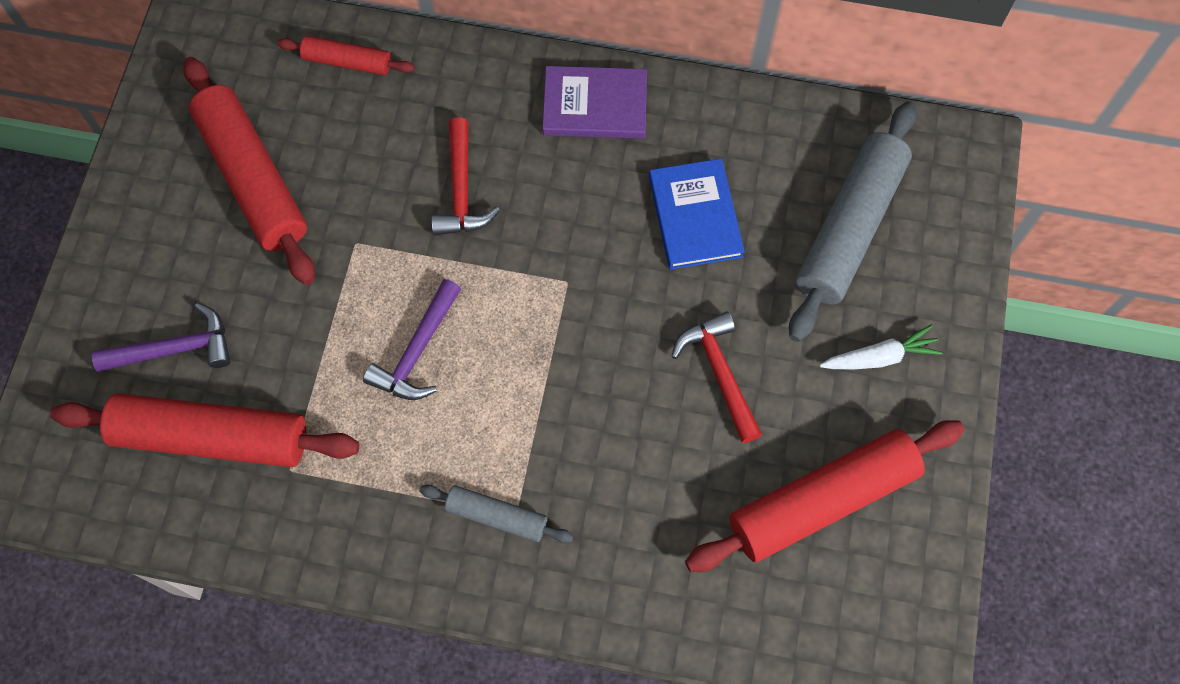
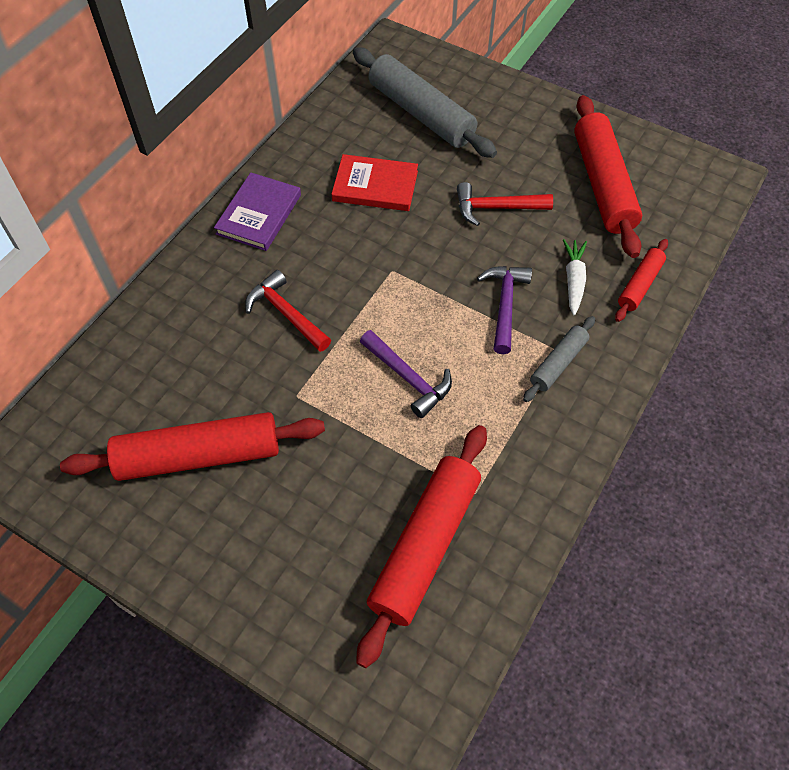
camera: 70 degrees left, 10 degrees down
purple hammer [92,303,231,372] -> purple hammer moved to [477,266,532,354]
red rolling pin [277,36,415,75] -> red rolling pin moved to [615,239,668,322]
red hammer [431,117,500,236] -> red hammer turned 150 degrees counterclockwise [245,270,331,352]
blue book [649,159,745,270] -> red book [332,154,418,211]
white carrot [820,325,943,370] -> white carrot moved to [563,239,587,315]

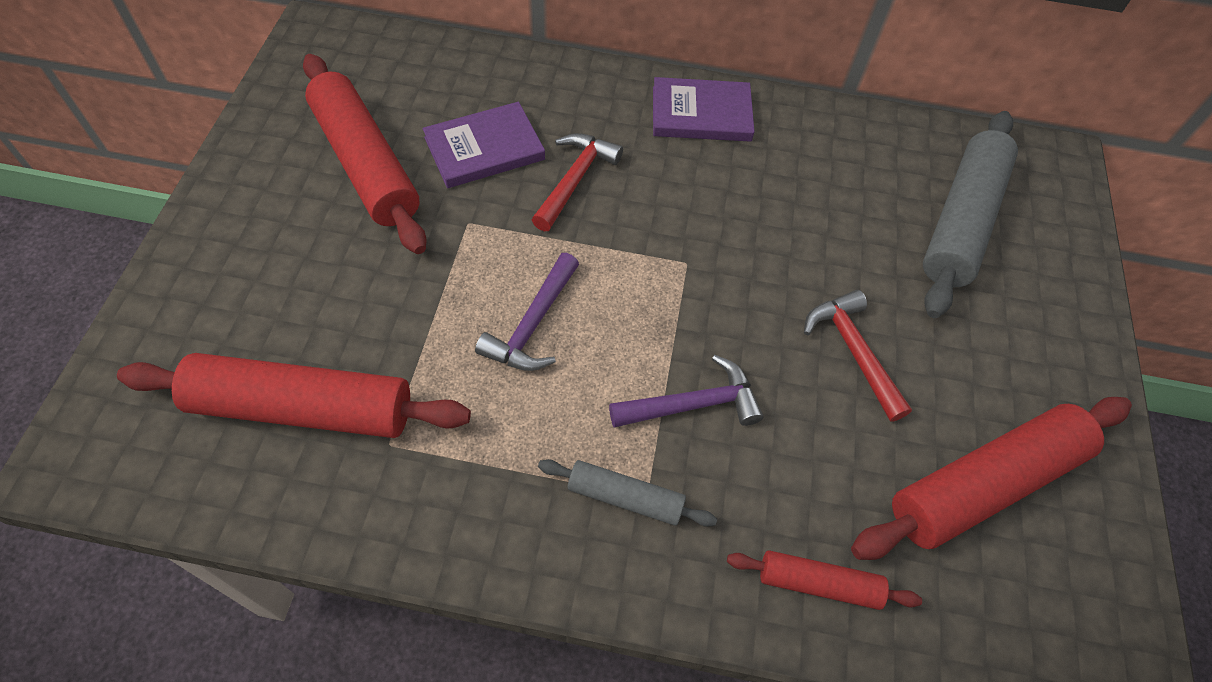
camera: 65 degrees right, 0 degrees up
red book [332,154,418,211] -> none
white carrot [563,239,587,315] -> none
none -> purple book [423,102,545,188]

